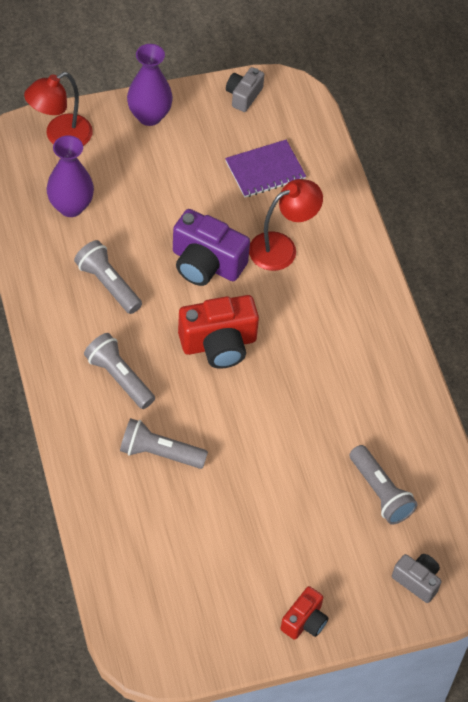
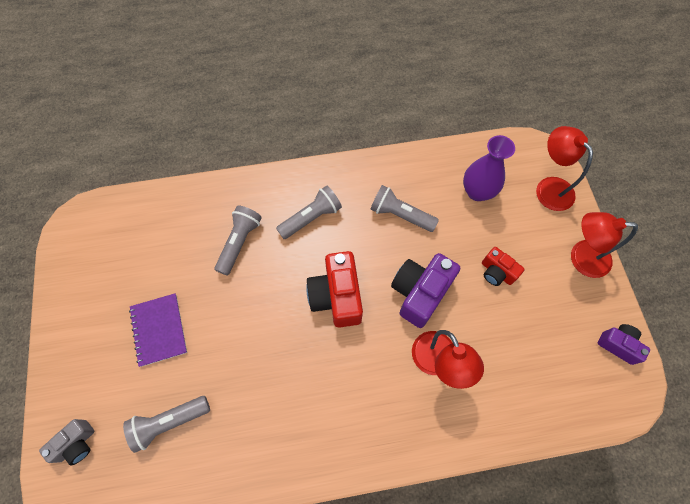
camera: 100 degrees right, 10 degrees up
grey flashlight [74,240,142,314] -> grey flashlight turned 120 degrees counterclockwise [371,185,439,232]
purple vase [127,44,173,126] -> red lamp [571,212,638,278]
purple notebook [225,140,306,198] -> purple notebook moved to [129,293,187,367]
grey camera [226,67,264,112] -> purple camera [598,324,650,365]
red camera [280,586,329,640] -> red camera moved to [482,247,525,286]

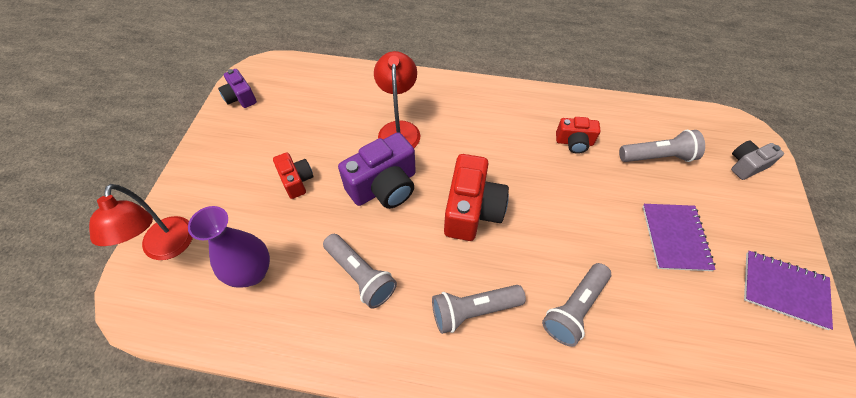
camera: 160 degrees left, 10 degrees down
red lamp [571,212,638,278] -> none
none -> red camera [556,117,601,154]
none -> purple notebook [744,251,833,330]

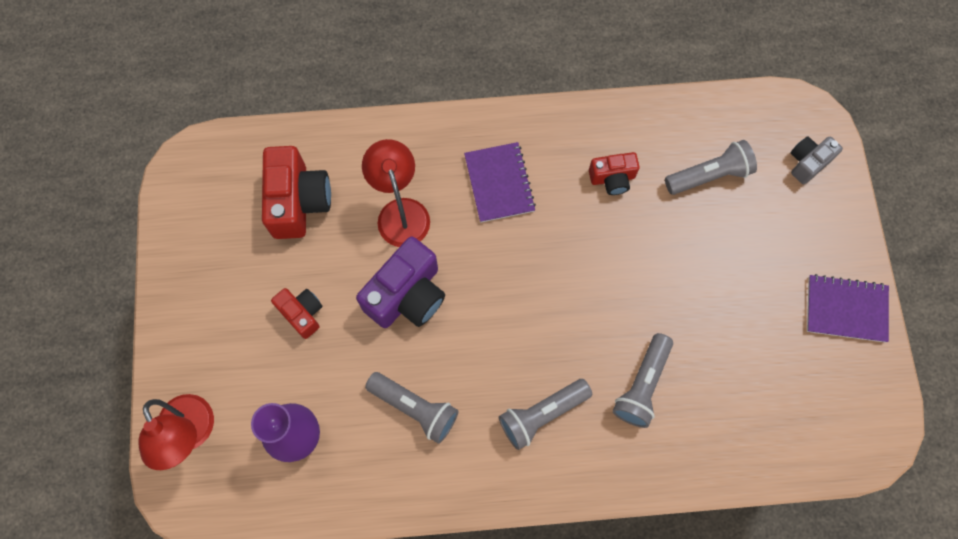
camera: 15 degrees left, 15 degrees up
purple camera [218,69,257,108] -> none
red camera [444,154,509,241] -> red camera moved to [262,146,331,239]
purple notebook [642,204,716,271] -> purple notebook moved to [464,142,536,223]

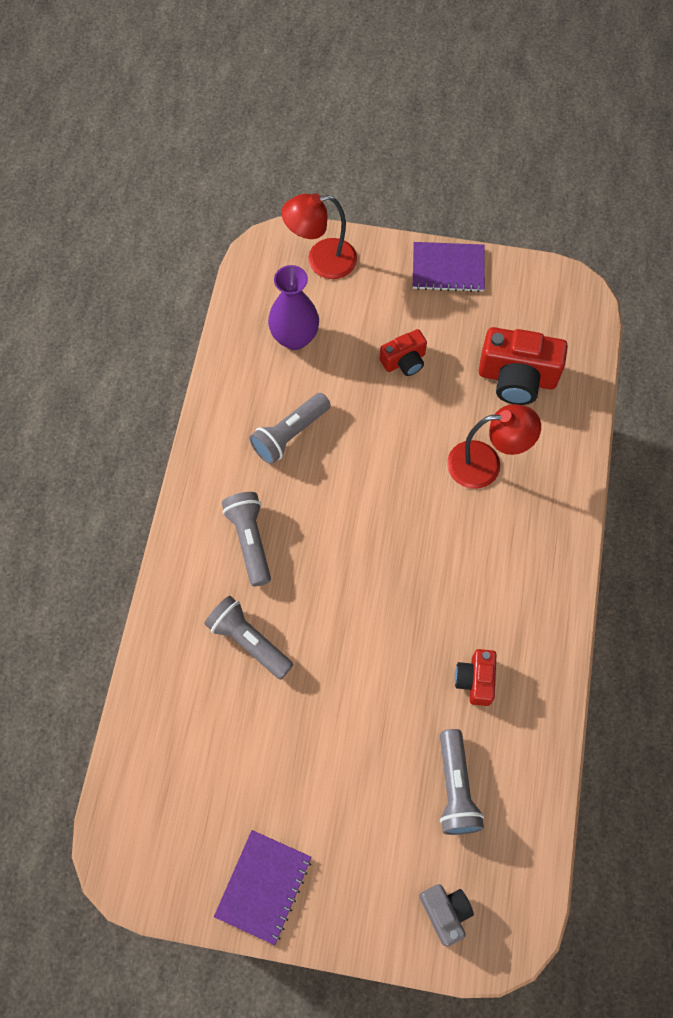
camera: 105 degrees right, 5 degrees down
purple camera [356,237,445,328] -> none
purple notebook [464,142,536,223] -> purple notebook moved to [413,242,485,292]

